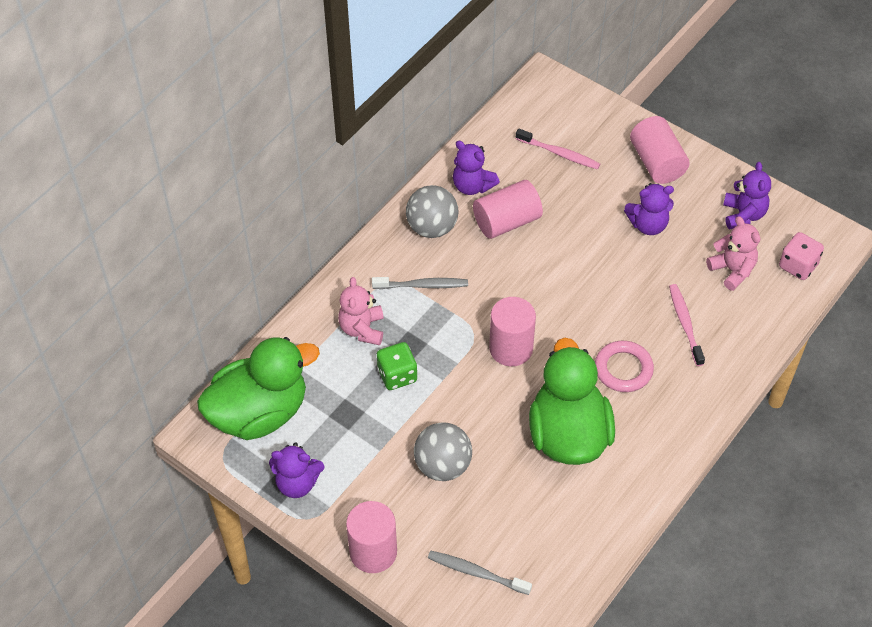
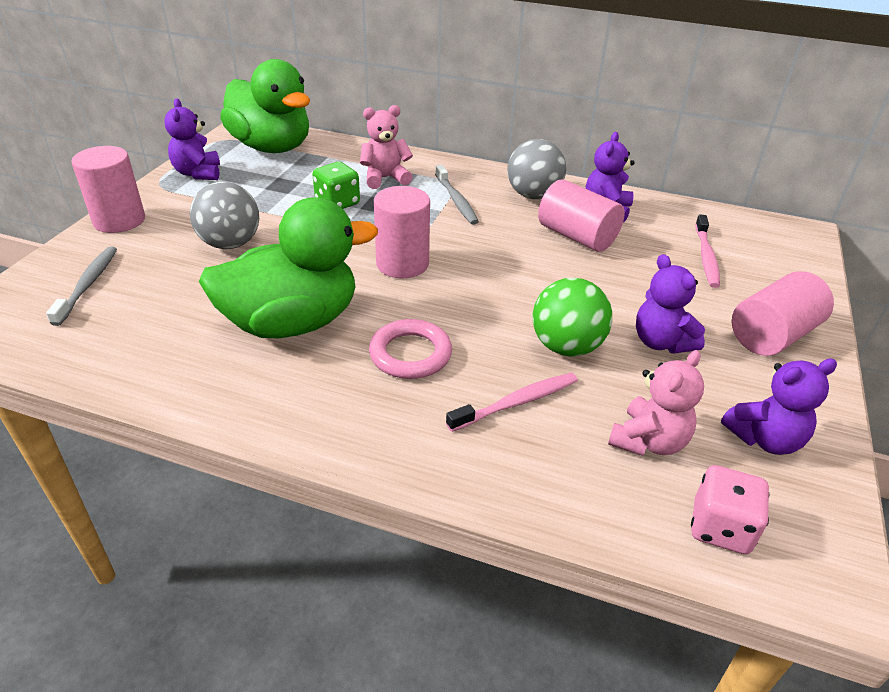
camera: 70 degrees right, 15 degrees down
none -> green ball [533,278,612,357]

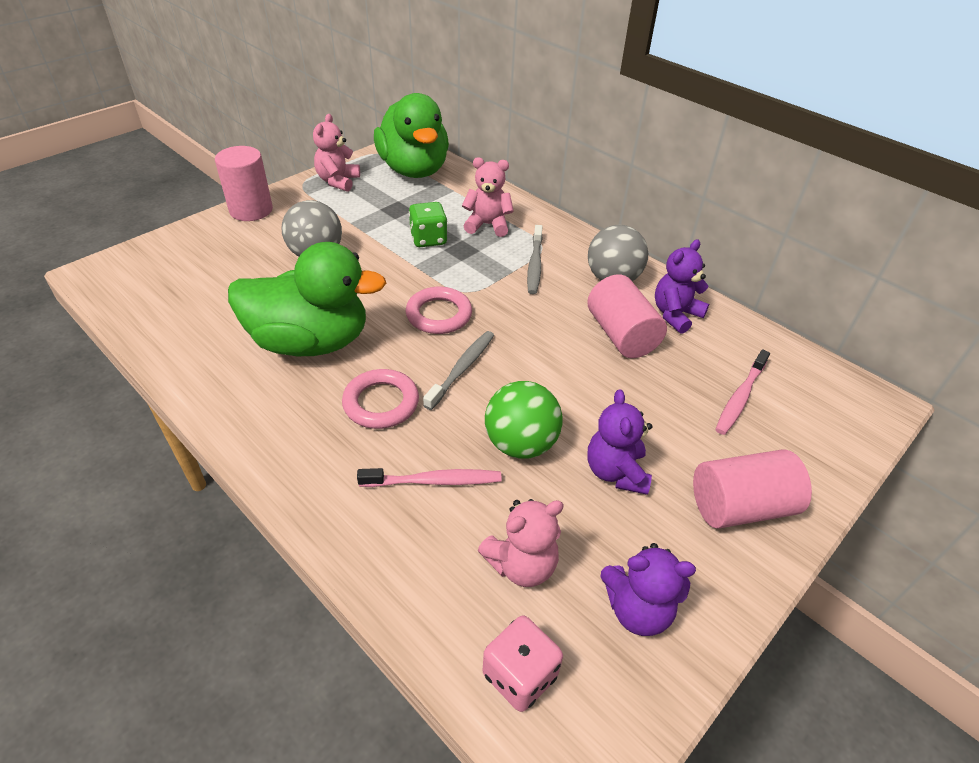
camera: 25 degrees right, 5 degrees up
grey toothbrush [46,246,117,326] -> grey toothbrush moved to [423,331,494,410]
purple teddy bear [164,98,220,180] -> pink teddy bear [313,114,360,192]
pink cylinder [374,186,430,278] -> pink ring [406,287,472,334]

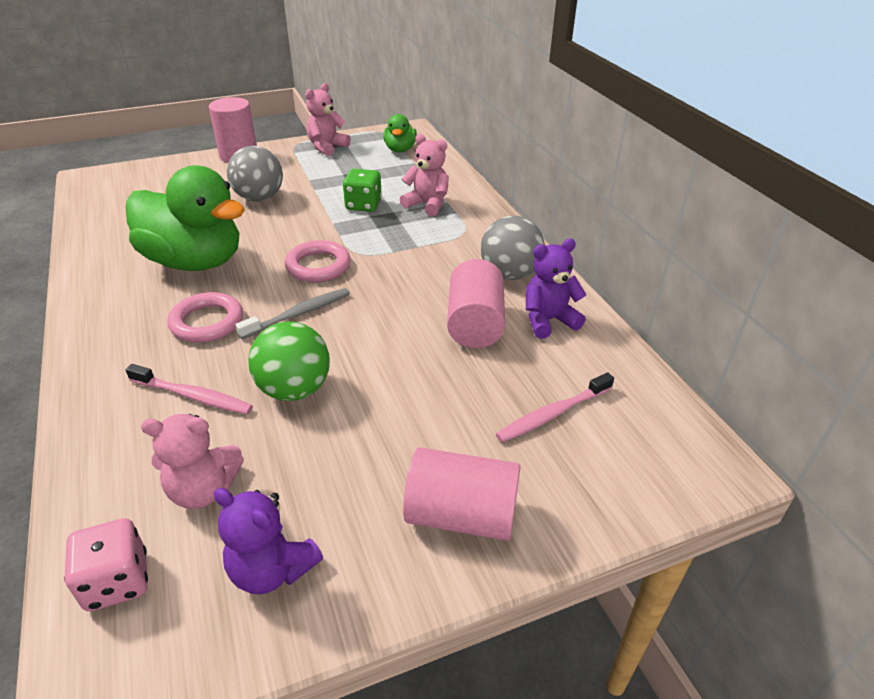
camera: 25 degrees right, 5 degrees down
green duck [374,93,449,178] -> green duck [383,114,417,152], size x0.49
grey toothbrush [527,225,543,294] -> none
purple teddy bear [587,389,652,495] -> none

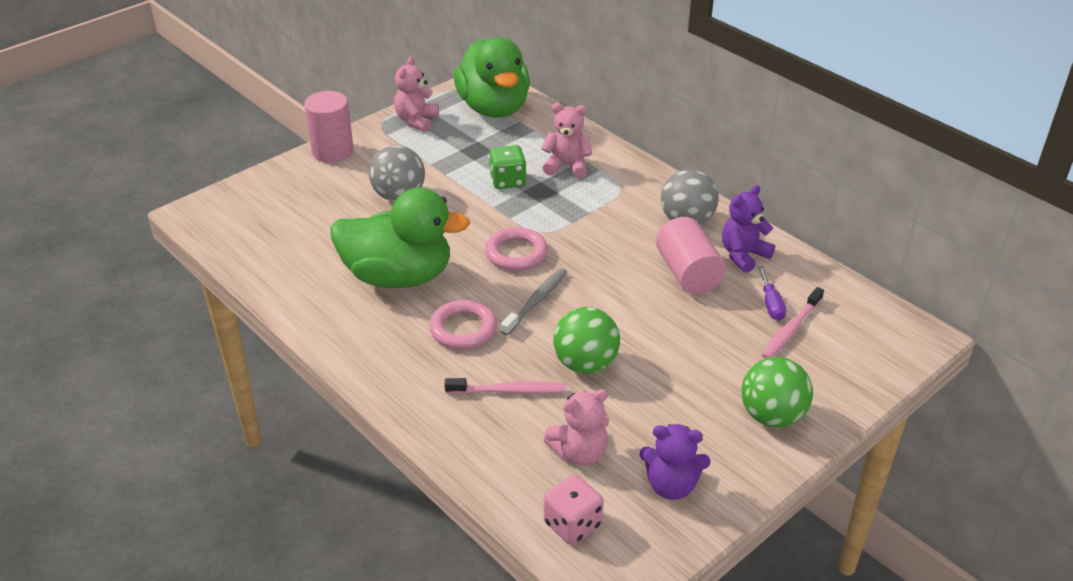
camera: 20 degrees left, 0 degrees up
green duck [383,114,417,152] -> green duck [454,38,530,118], size x2.06
pink cylinder [403,447,520,541] -> green ball [741,357,813,427]
none -> purple screwdriver [758,266,786,321]

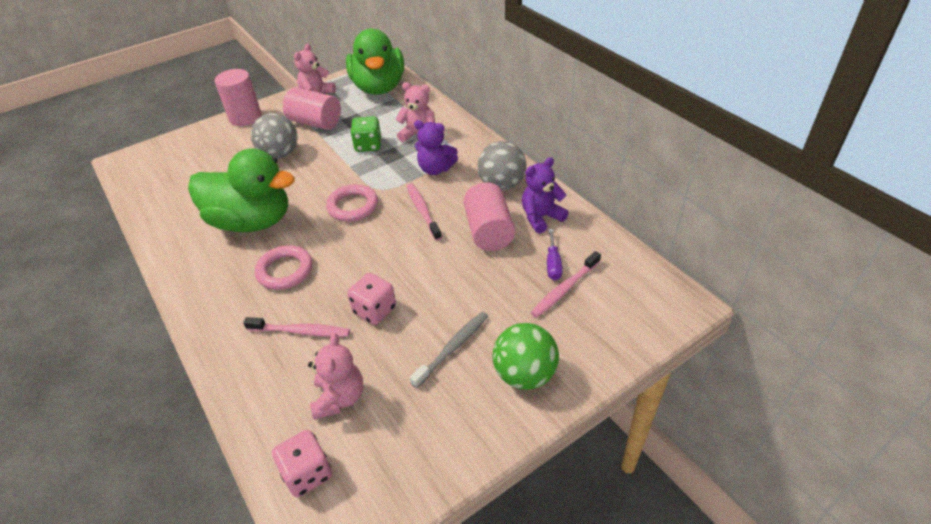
camera: 10 degrees right, 5 degrees up
grey toothbrush [501,268,567,336] -> grey toothbrush moved to [410,312,488,388]
pink teddy bear [544,389,609,466] -> pink teddy bear turned 75 degrees counterclockwise [308,333,363,420]
green ball [553,307,620,374] -> pink dice [347,273,396,325]
purple teddy bear [640,424,711,500] -> purple teddy bear moved to [414,120,458,175]
none -> pink cylinder [283,87,341,130]
none -> pink toothbrush [407,183,442,241]

